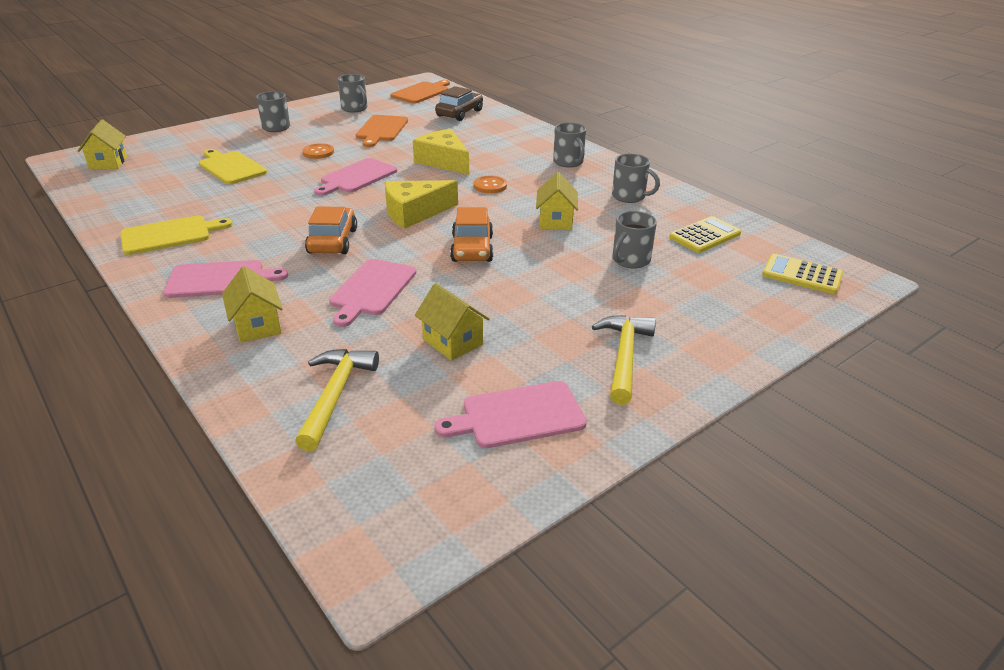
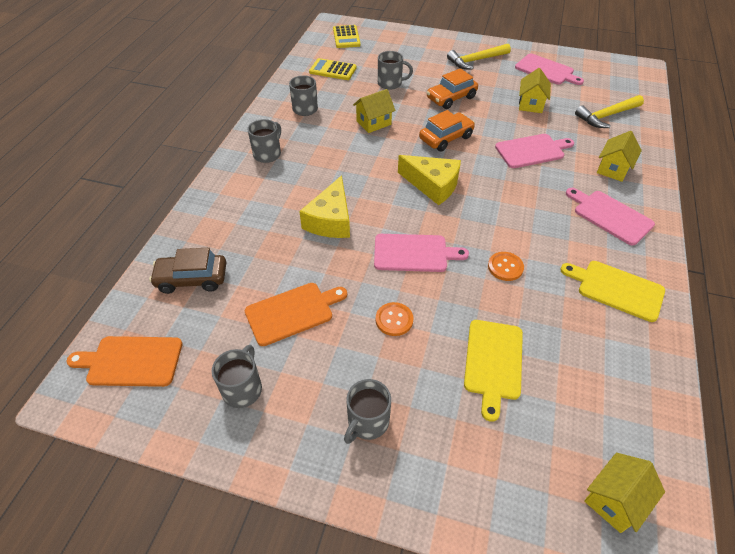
camera: 125 degrees left, 15 degrees up
orange car [305,206,357,254] -> orange car moved to [427,68,478,109]
orange button [474,176,507,193] -> orange button moved to [488,252,524,281]

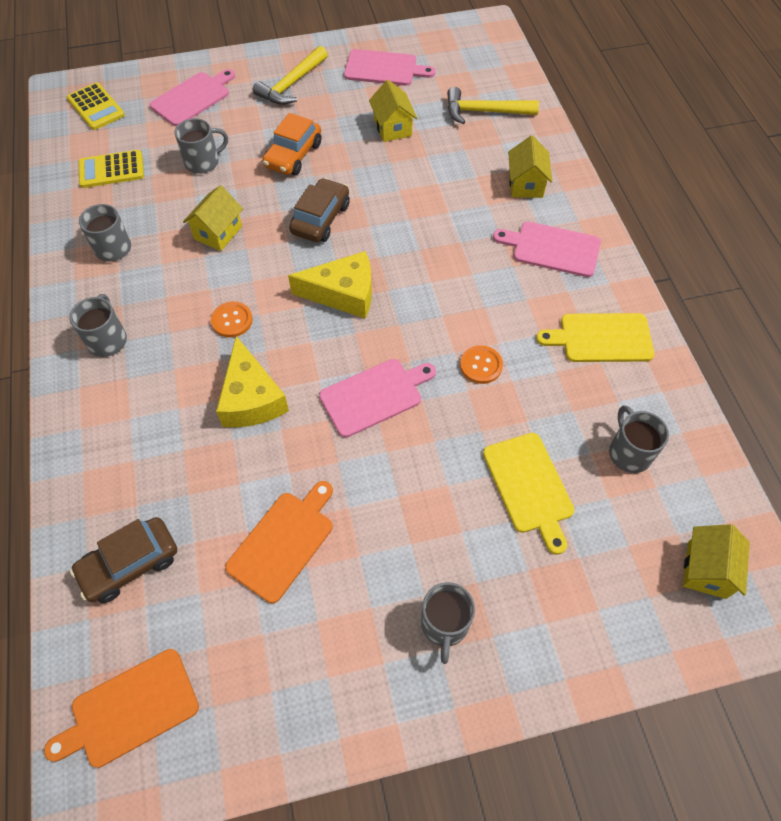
camera: 30 degrees left, 10 degrees up
grey mug [212,345,262,408] -> grey mug moved to [609,405,669,473]
orange button [376,302,414,336] -> orange button moved to [211,301,253,338]
orange car [419,110,475,151] -> brown car [289,178,350,242]
pink cutting board [495,134,574,168] -> pink cutting board moved to [150,69,235,126]
yellow hammer [575,95,644,128] -> yellow hammer turned 60 degrees clockwise [447,87,539,124]

